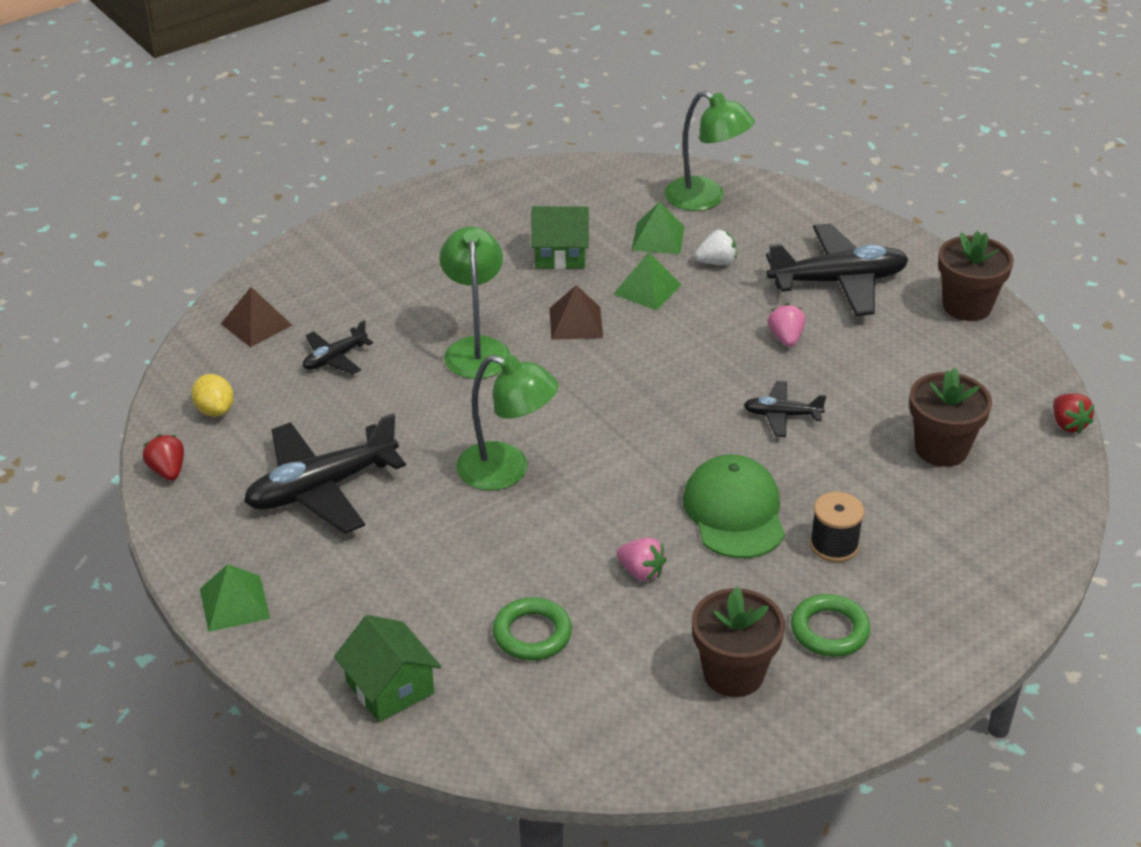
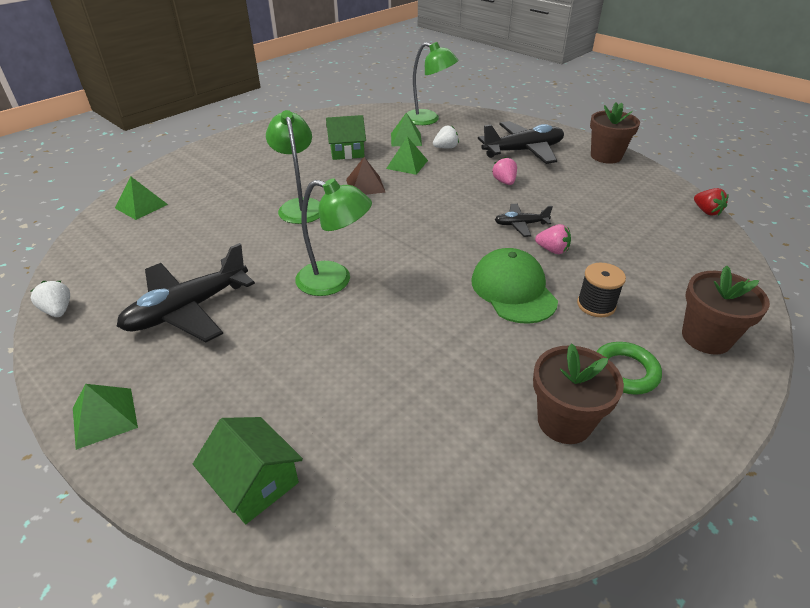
camera: 10 degrees left, 0 degrees up
red strawberry [143,435,184,480] -> white strawberry [31,281,70,317]
yellow lemon [192,374,234,417] -> none
brown pyramid [221,287,292,347] -> green pyramid [115,177,168,220]
black plane [303,320,373,374] -> none
green ring [493,597,572,661] -> none
pink strawberry [616,537,666,581] -> pink strawberry moved to [535,224,571,254]
brown flower pot [909,368,992,467] -> brown flower pot moved to [682,265,770,355]

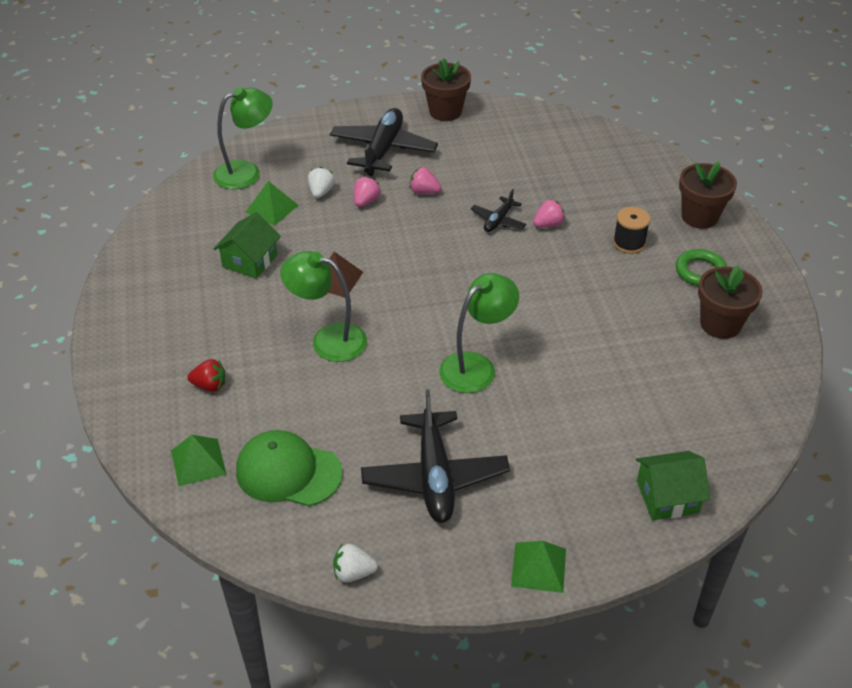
camera: 55 degrees left, 5 degrees up
green pyramid [386,136,428,175] -> none
green cap [472,248,558,324] -> green cap moved to [236,430,343,506]
red strawberry [694,188,729,216] -> red strawberry moved to [187,359,225,392]
none -> pink strawberry [354,176,381,207]

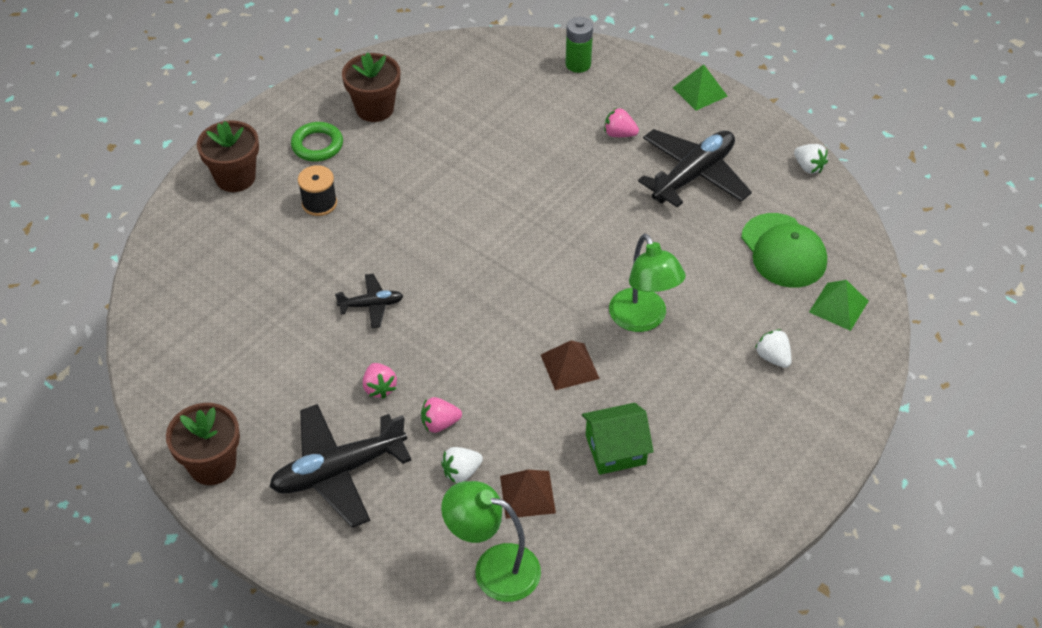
camera: 130 degrees left, 5 degrees up
red strawberry [187,359,225,392] -> white strawberry [755,329,792,368]
green pyramid [246,181,298,225] -> brown pyramid [500,470,556,519]
green lamp [439,273,519,393] -> none
pink strawberry [533,199,565,227] -> pink strawberry moved to [604,108,639,137]
green house [636,451,710,520] -> green battery [565,17,593,73]

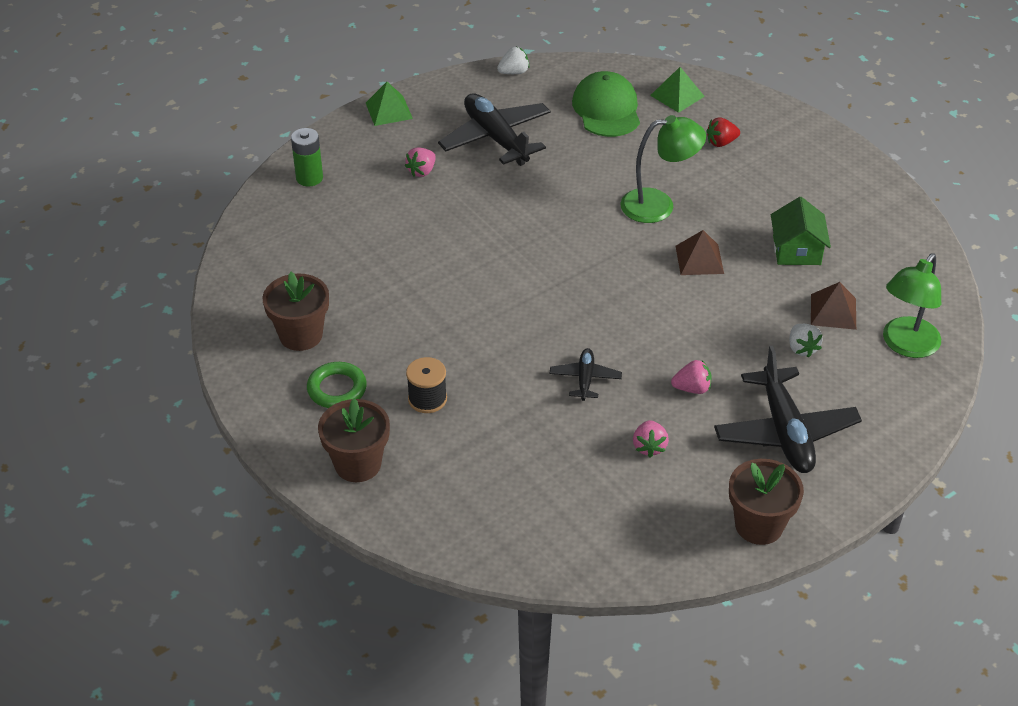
camera: 75 degrees left, 5 degrees down
pink strawberry [421,397,462,433] -> pink strawberry moved to [633,420,669,458]
green cap [741,213,827,288] -> green cap turned 90 degrees counterclockwise [572,71,640,137]
white strawberry [755,329,792,368] -> red strawberry [706,117,740,147]

